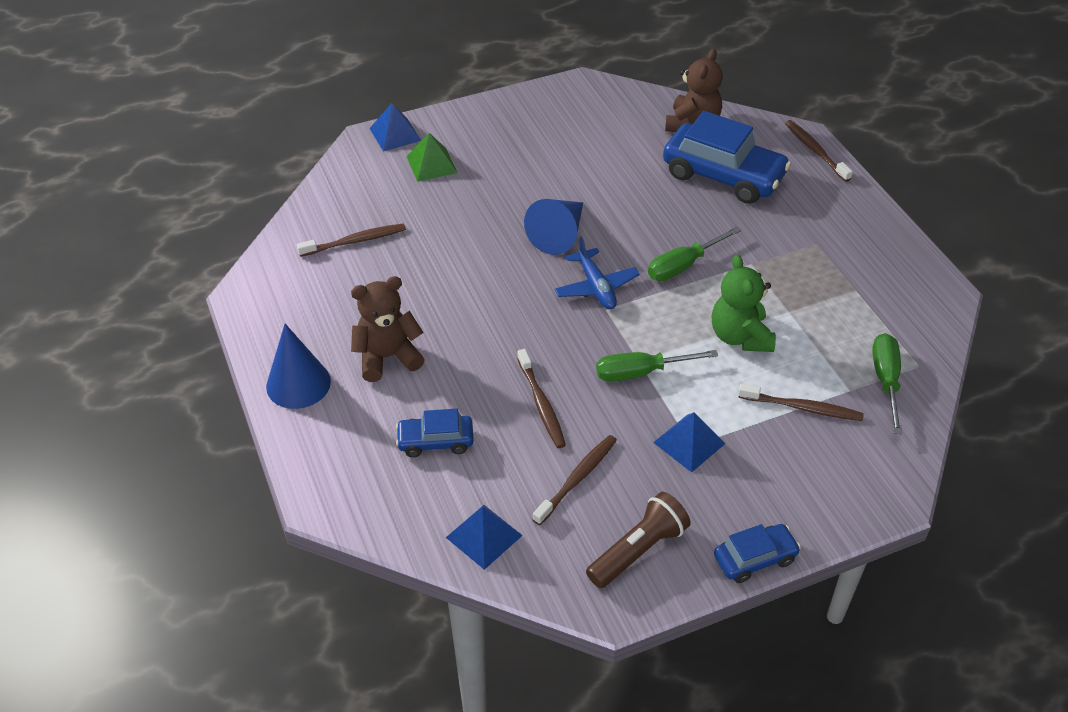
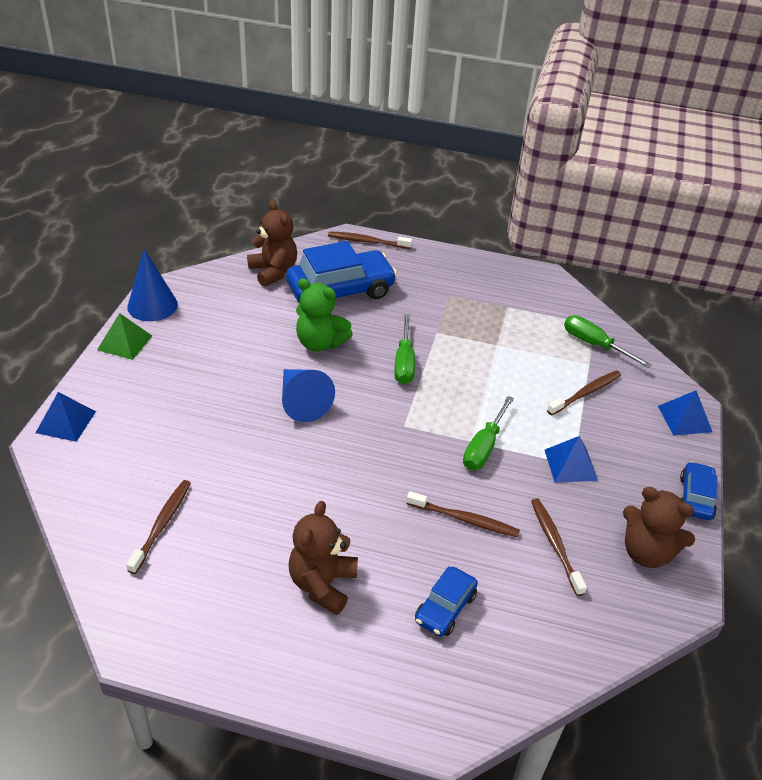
camera: 55 degrees left, 5 degrees down
blue cone [266,324,331,409] -> blue cone moved to [127,249,178,321]
green pyramid [406,133,458,182] -> green pyramid moved to [97,313,152,360]
blue pyramid [446,505,523,570] -> blue pyramid moved to [658,390,712,436]
blue plane [554,236,640,309] -> none
brown flashlight [586,492,691,588] -> brown teddy bear [623,487,695,568]
green teddy bear [712,255,776,352] -> green teddy bear moved to [296,278,353,352]

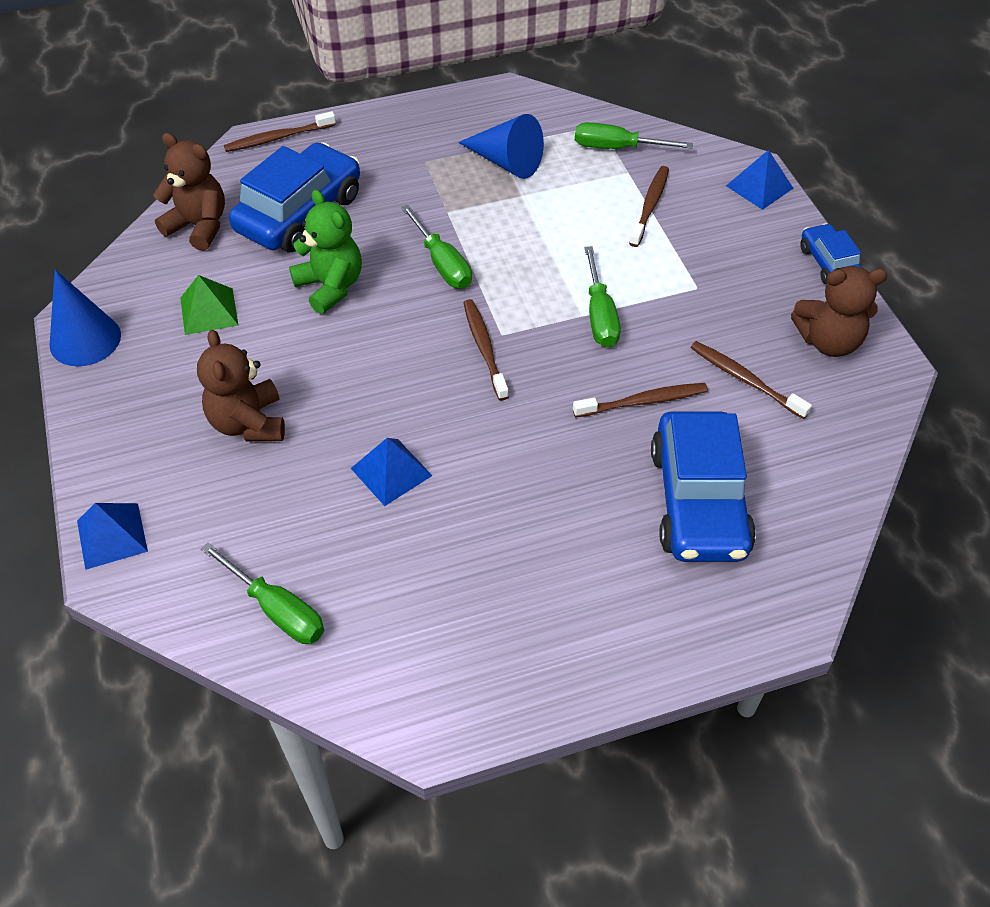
camera: 30 degrees left, 10 degrees up
green pyramid [97,313,152,360] -> green pyramid moved to [180,275,238,335]
brown toothbrush [126,480,191,574] -> brown toothbrush moved to [463,299,509,400]
blue cone [282,369,335,422] -> blue cone moved to [458,114,544,179]
brown teddy bear [289,501,358,615] -> brown teddy bear moved to [197,329,285,441]
green teddy bear [296,278,353,352] -> green teddy bear turned 120 degrees counterclockwise [289,189,362,314]
blue car [415,566,478,637] -> blue car [651,411,756,562], size x1.92
blue pyramid [545,436,598,483] -> blue pyramid moved to [351,438,432,506]
none -> green screwdriver [201,543,324,644]

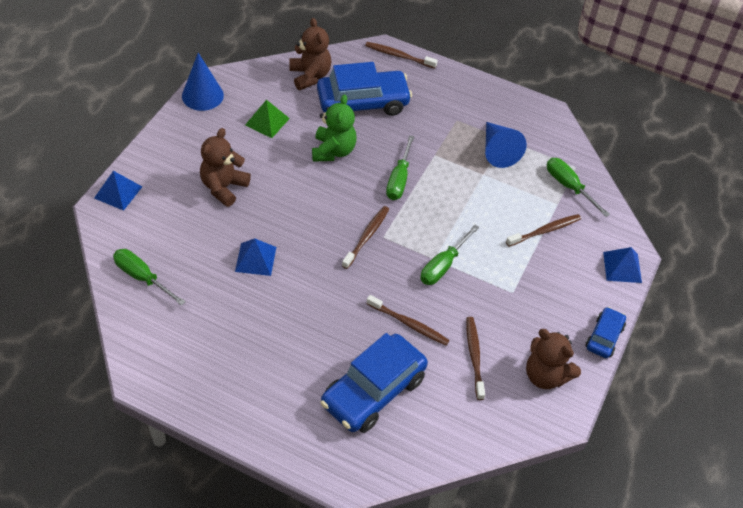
camera: 40 degrees right, 0 degrees up
green screwdriver [201,543,324,644] -> green screwdriver turned 135 degrees clockwise [113,249,186,306]

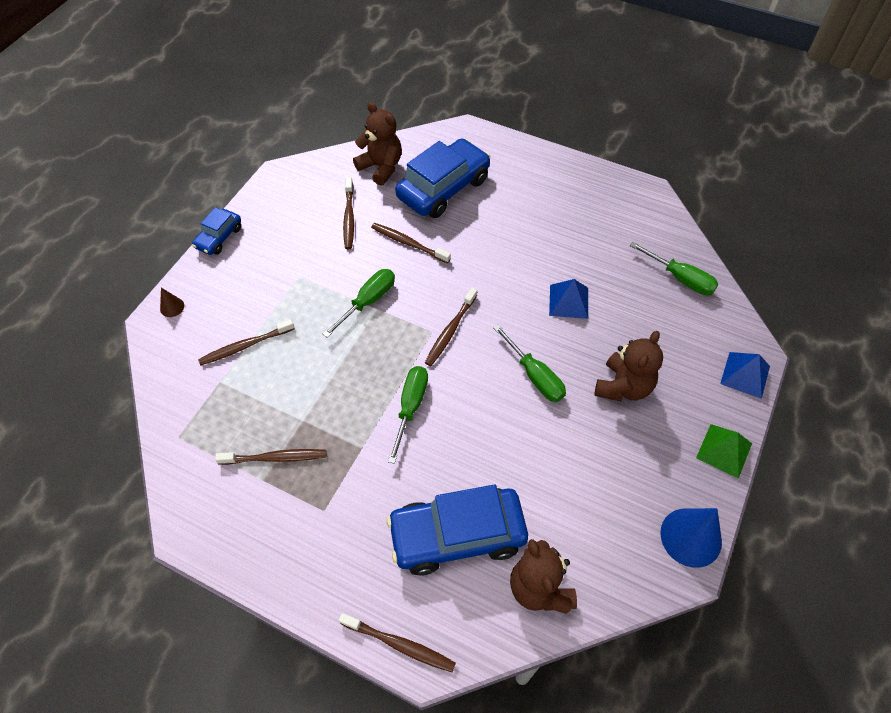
camera: 175 degrees left, 5 degrees up
green pyramid [245,100,290,138] -> green pyramid moved to [696,424,752,478]
green teddy bear [312,94,356,162] -> none
blue cone [485,122,527,168] -> brown toothbrush [215,449,326,465]
brown teddy bear [526,329,581,389] -> brown teddy bear moved to [353,102,402,186]
green screwdriver [547,158,610,217] -> green screwdriver moved to [493,325,566,402]
blue pyramid [603,247,642,283] -> brown cone [160,288,184,317]

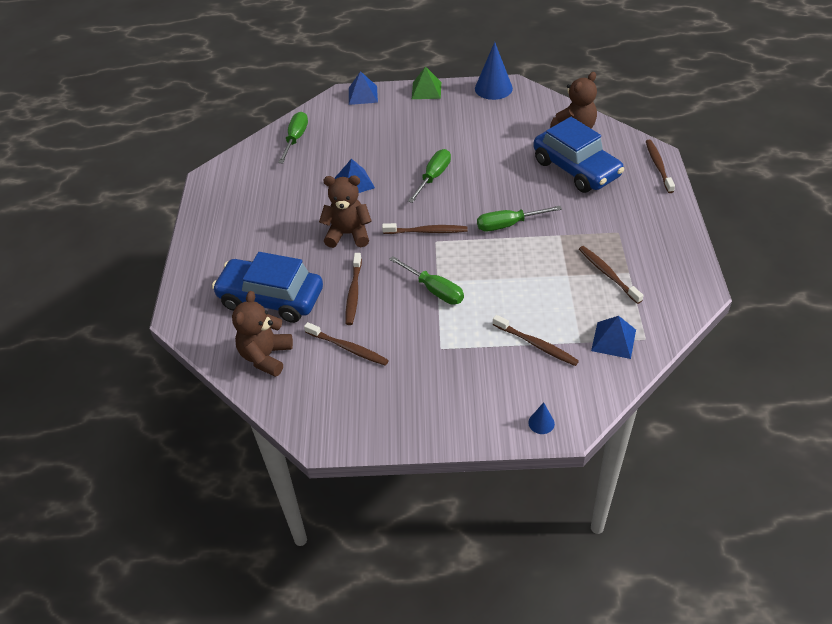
camera: 115 degrees left, 10 degrees down
brown cone [160,288,184,317] -> blue cone [528,402,555,434]
blue car [192,207,241,255] -> none
green screwdriver [323,269,395,338] -> green screwdriver turned 150 degrees counterclockwise [389,256,464,305]
brown toothbrush [343,177,354,249] -> brown toothbrush turned 60 degrees clockwise [304,322,389,366]
brown teddy bear [594,331,663,402] -> brown teddy bear moved to [319,175,372,248]
none -> blue pyramid [591,316,636,359]

